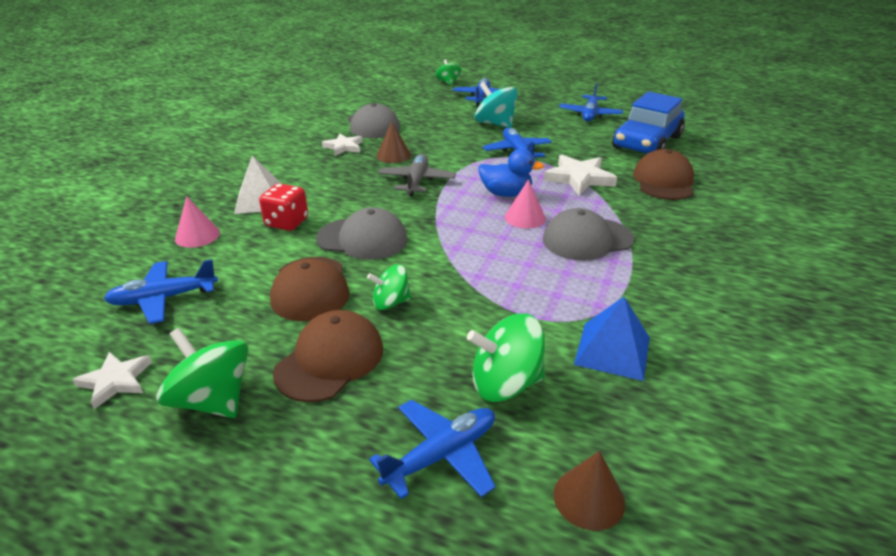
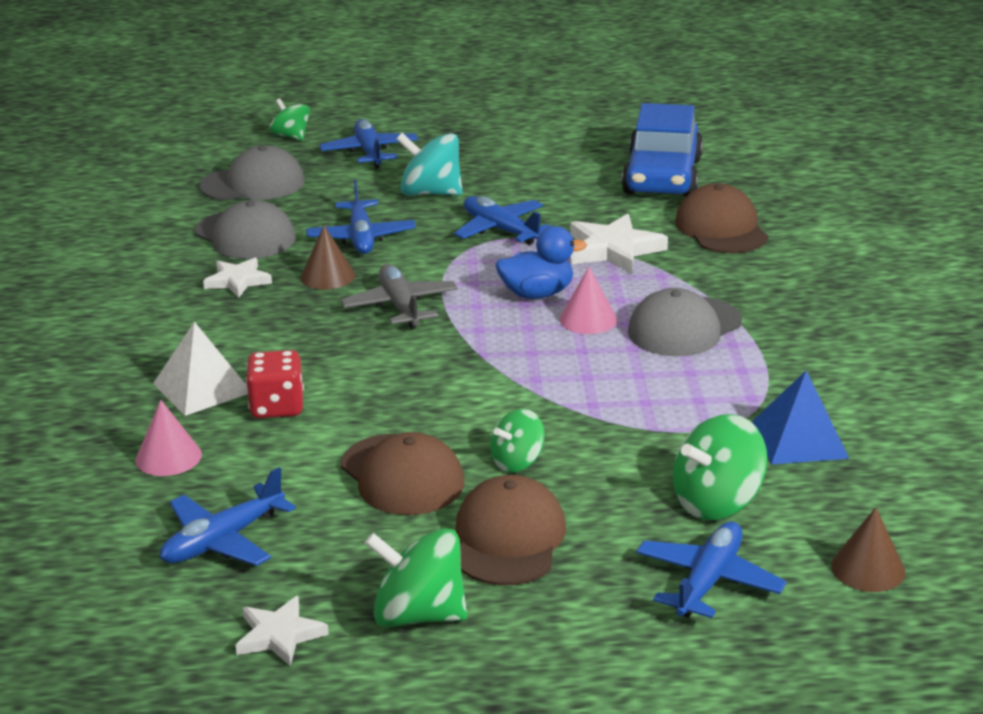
camera: 25 degrees left, 5 degrees down
grey cap [316,207,408,260] -> grey cap moved to [199,145,304,200]
blue plane [559,83,623,122] -> blue plane moved to [306,180,416,254]

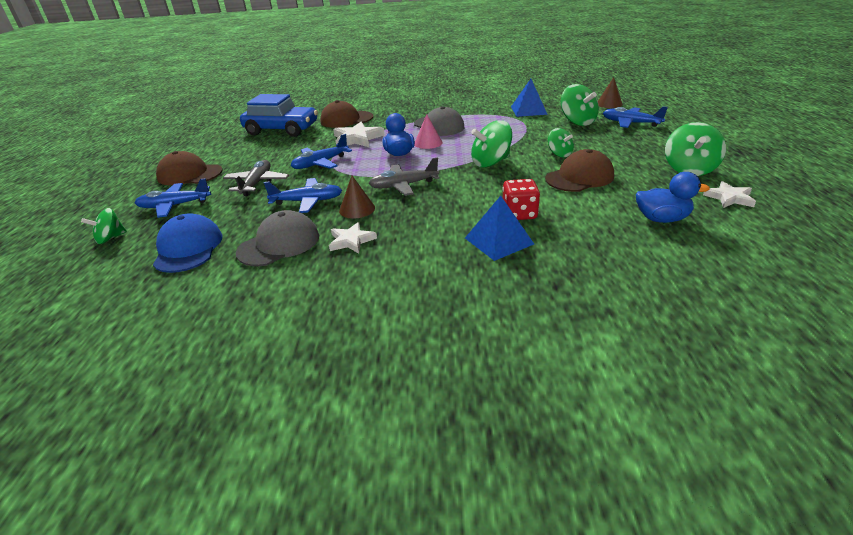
camera: 85 degrees left, 5 degrees up
pink cone [136,400,202,476] -> none
white pyramid [153,322,248,416] -> blue pyramid [465,196,534,261]
blue plane [160,467,296,566] -> blue duck [636,172,710,223]
grey cap [199,145,304,200] -> blue cap [153,213,222,273]
turquoise spinning top [396,133,463,195] -> grey plane [223,160,289,196]
brown cap [456,475,566,586] -> brown cap moved to [156,151,223,185]
none -> green spinning top [471,120,512,168]

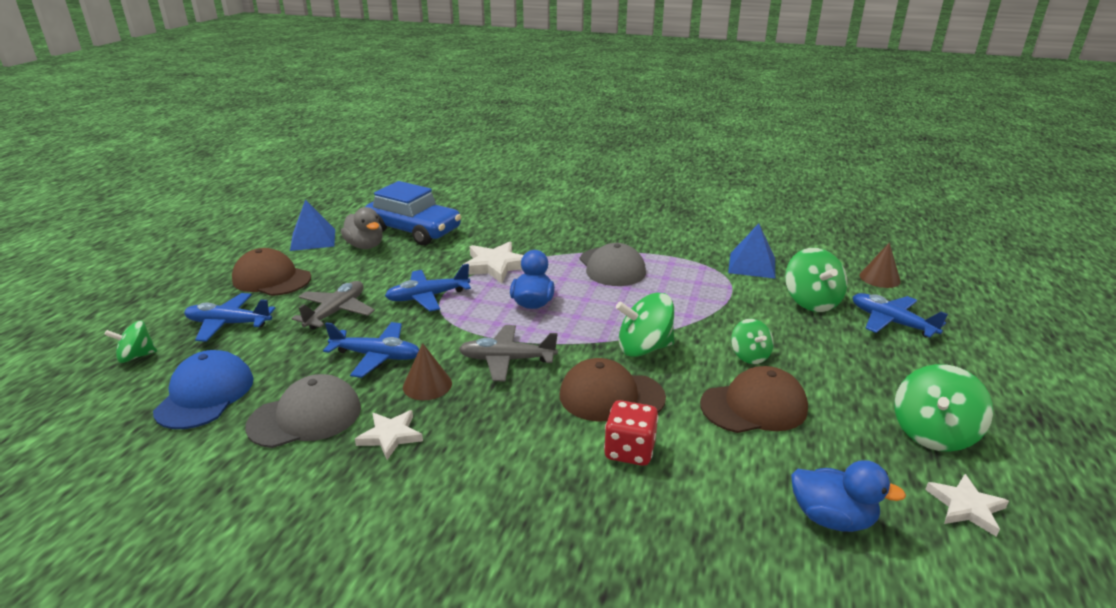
camera: 15 degrees right, 5 degrees down
brown cap [320,100,373,128] -> brown cap moved to [560,358,666,421]
pink cone [415,114,443,149] -> none
blue pyramid [465,196,534,261] -> blue pyramid moved to [290,199,335,251]
none -> grey duck [341,207,383,249]

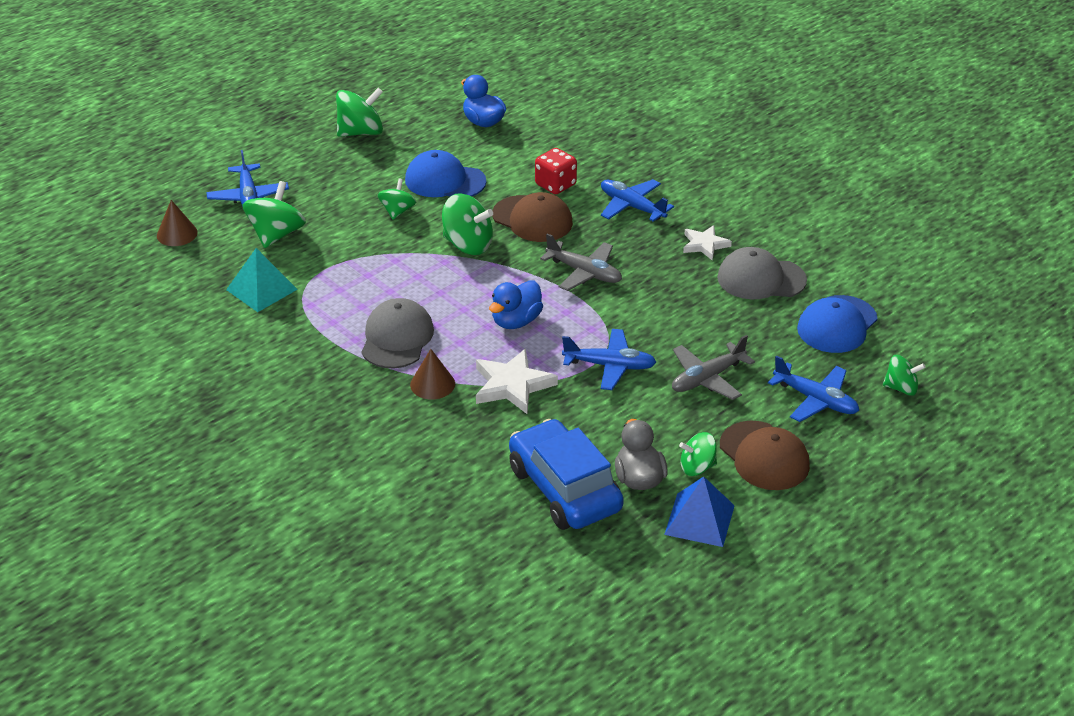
camera: 150 degrees left, 10 degrees up
blue plane [323,322,419,378] -> blue plane moved to [601,179,674,221]
brown cone [403,343,452,400] -> brown cone moved to [410,349,455,399]
brown cap [700,366,808,433] -> blue cap [405,150,487,197]
blue pyramid [728,223,775,279] -> turquoise pyramid [226,248,298,312]
white star [925,474,1009,537] -> none
none -> green spinning top [679,432,717,476]

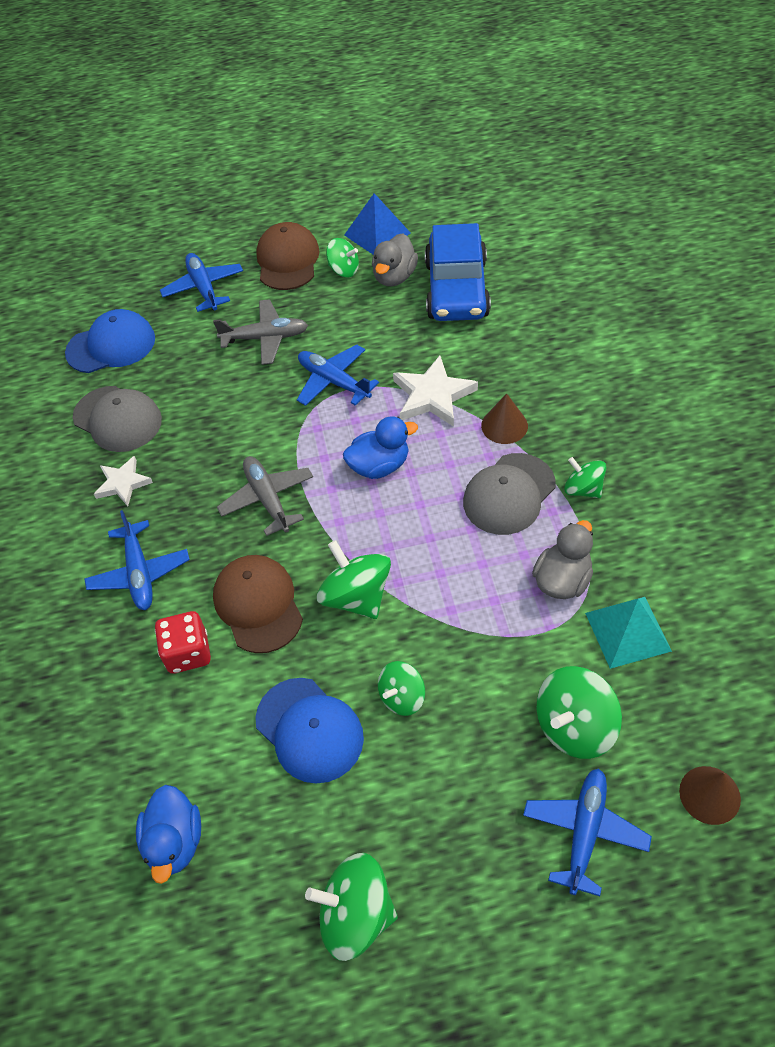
camera: 145 degrees left, 15 degrees up
green spinning top [883,355,926,396] -> green spinning top moved to [564,457,607,498]
none -> grey duck [532,520,593,599]

